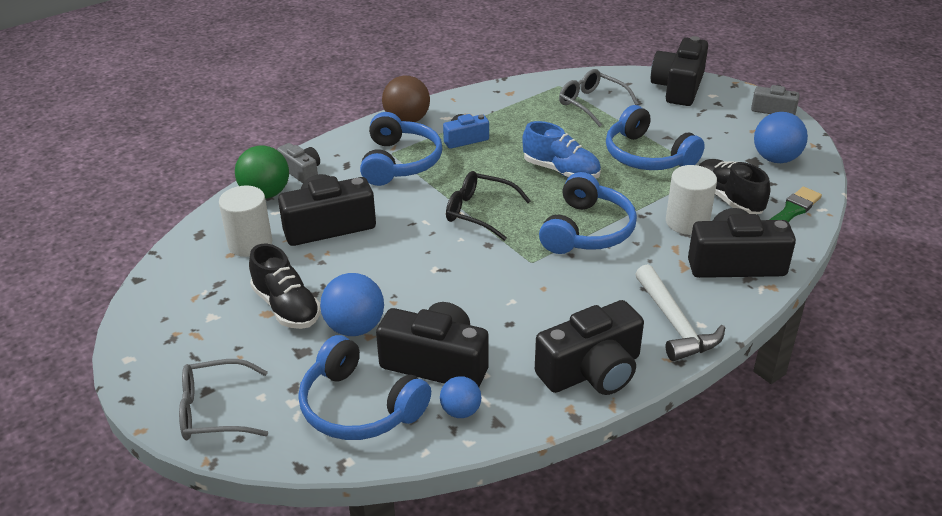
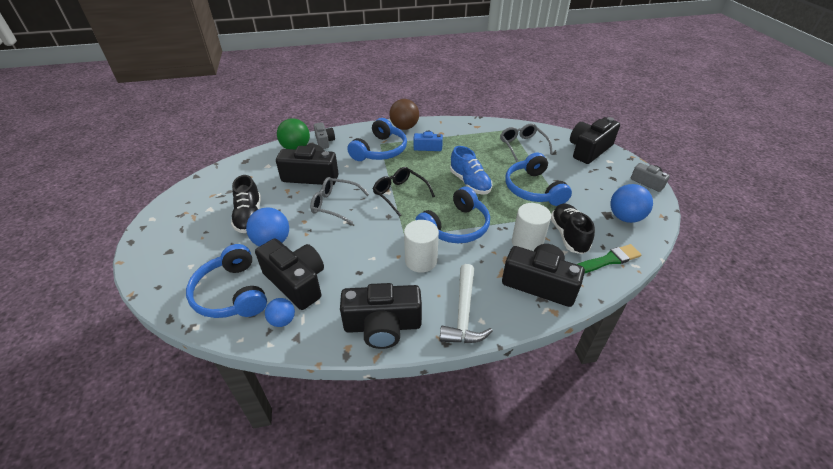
camera: 25 degrees right, 5 degrees up
grey glasses [179,359,268,440] -> grey glasses moved to [310,177,369,224]
white cylinder [219,186,272,257] -> white cylinder moved to [404,220,439,273]

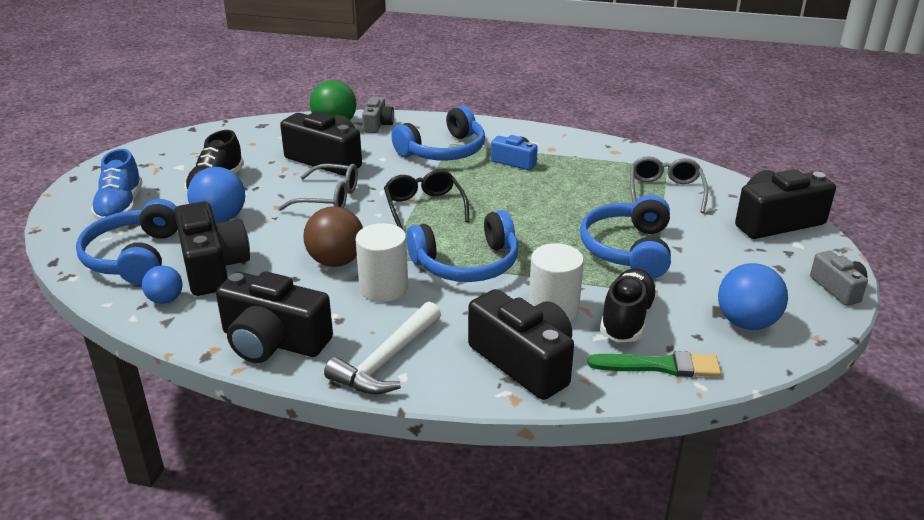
camera: 25 degrees right, 10 degrees down
grey glasses [310,177,369,224] -> grey glasses turned 150 degrees clockwise [278,164,358,211]
brown ball [389,99,419,130] -> brown ball moved to [303,206,363,267]
blue shoe [450,146,492,194] -> blue shoe moved to [91,149,143,220]

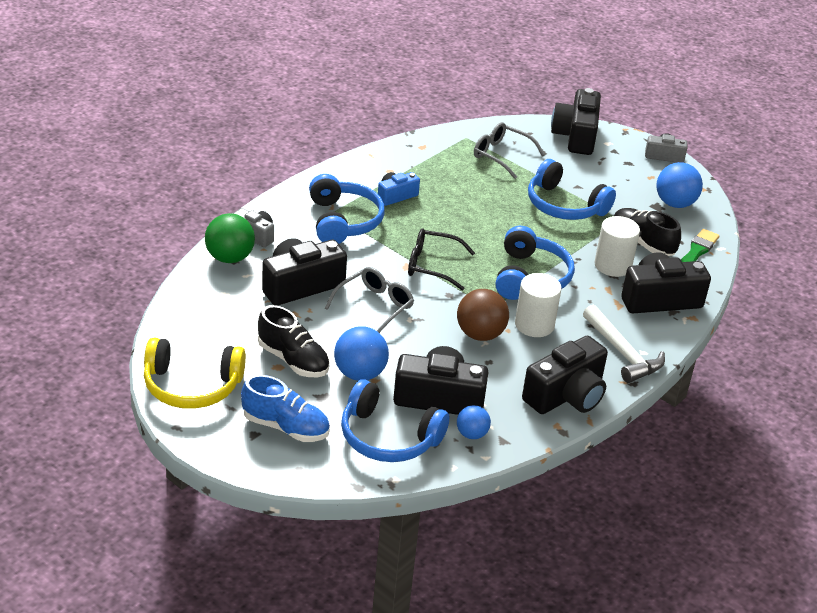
camera: 65 degrees left, 5 degrees up
none -> yellow headphones [144,338,246,409]

